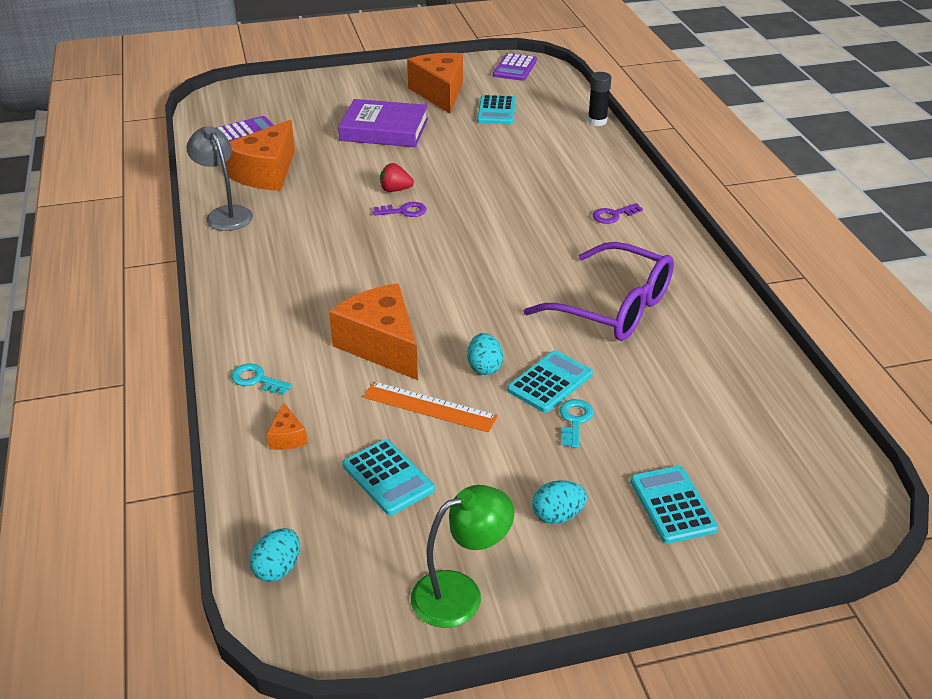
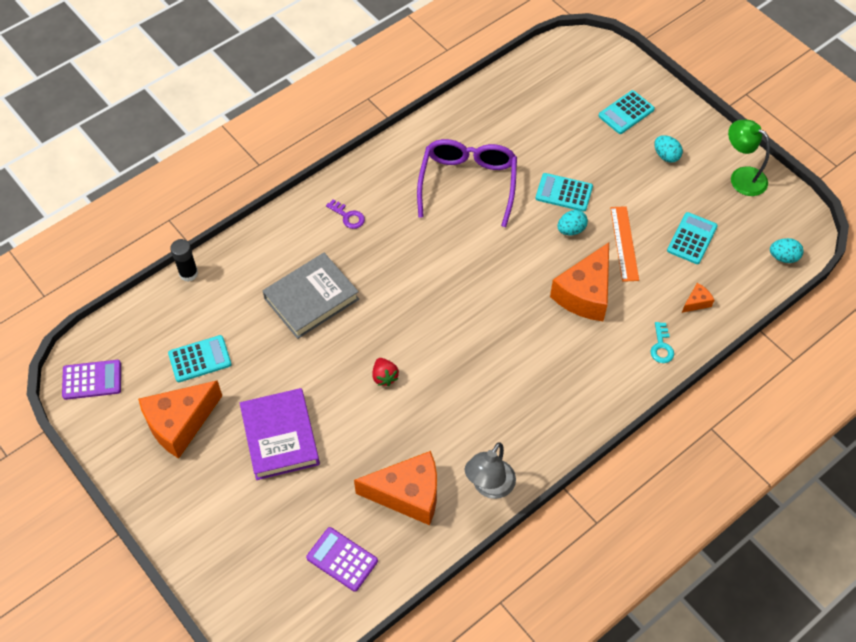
camera: 115 degrees left, 20 degrees up
purple key [373,202,426,217] -> none
turquoise key [559,399,594,448] -> none
none -> grey book [263,253,359,339]

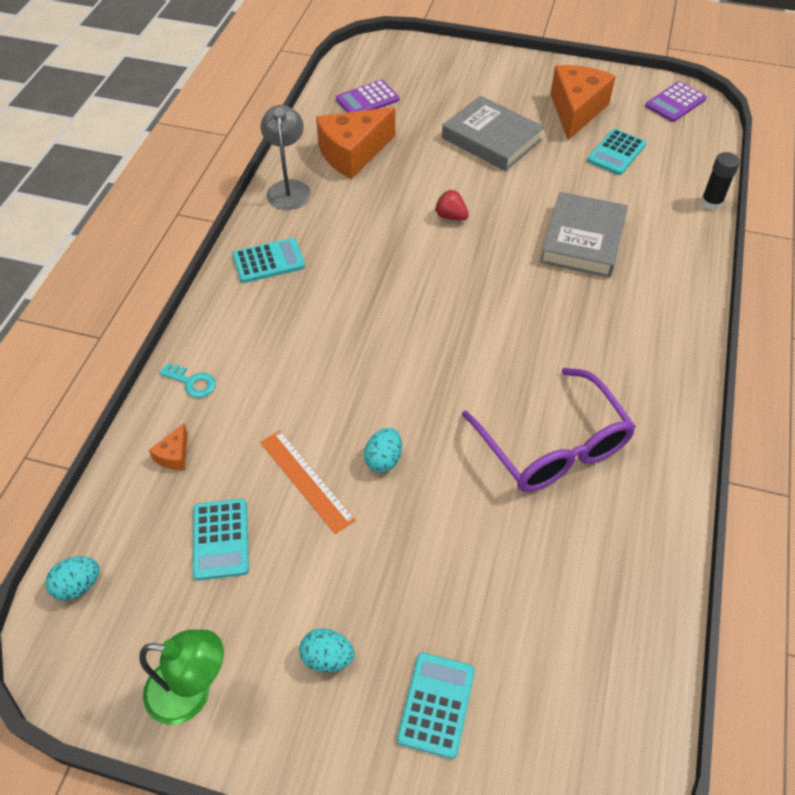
camera: 145 degrees right, 5 degrees down
purple book [240,388,320,480] -> grey book [442,96,544,171]
purple calculator [306,527,378,592] -> purple calculator turned 150 degrees clockwise [336,80,400,113]
purple key [326,200,365,229] -> none
turquoise calculator [536,173,593,212] -> turquoise calculator moved to [233,238,305,283]
orange cheese [550,243,609,321] -> none
turquoise key [650,322,674,363] -> turquoise key turned 150 degrees clockwise [159,363,216,398]

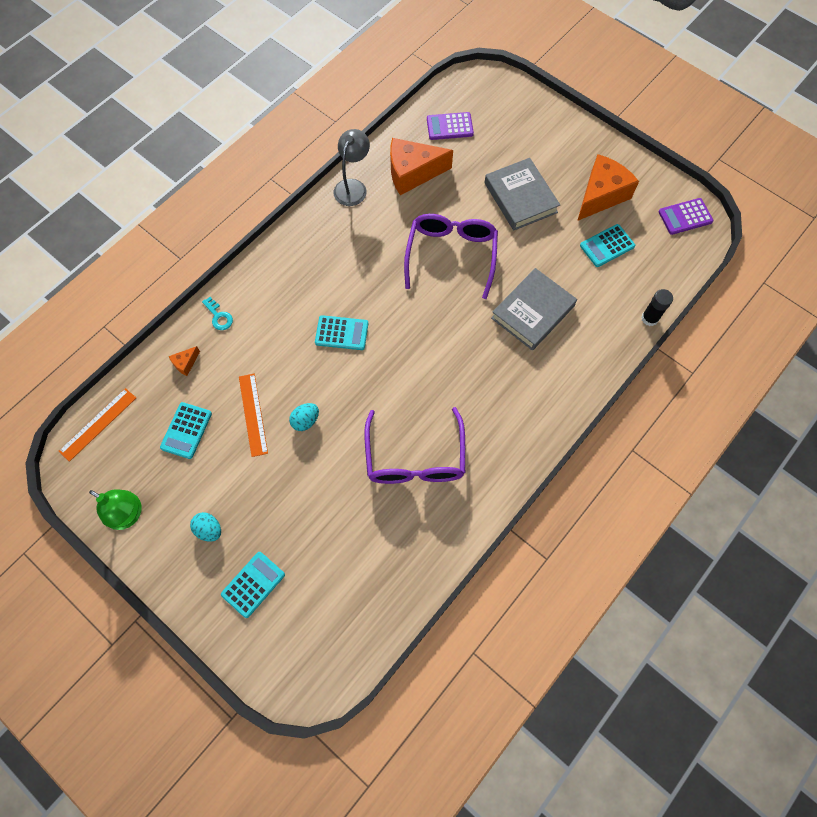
camera: 25 degrees right, 15 degrees up
turquoise egg [46,556,99,601] -> orange ruler [58,388,136,462]
turquoise calculator [233,238,305,283] -> turquoise calculator moved to [315,315,368,350]
red strawberry [435,189,469,220] -> purple glasses [404,214,498,299]

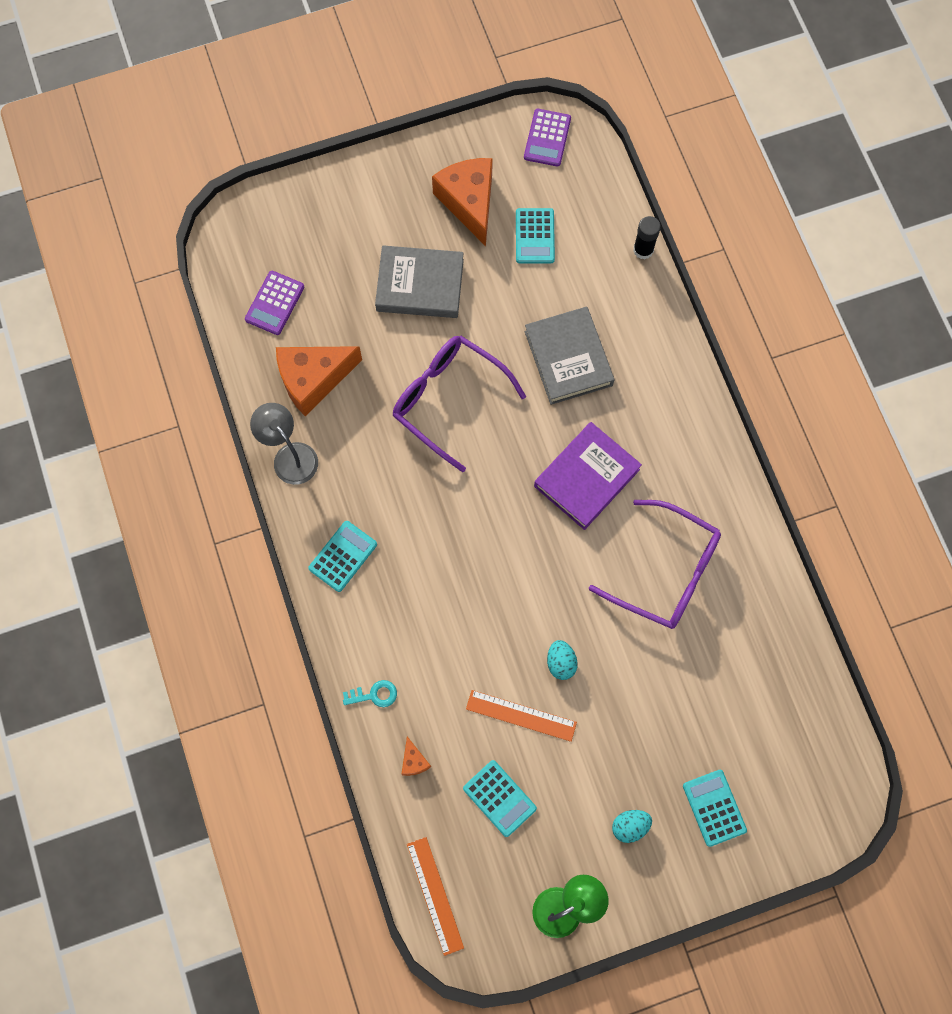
camera: 60 degrees left, 5 degrees up
turquoise calculator [315,315,368,350] -> turquoise calculator moved to [308,521,377,592]
orange cheese [390,138,453,195] -> orange cheese turned 45 degrees clockwise [276,346,362,417]
none -> purple book [534,422,642,530]

